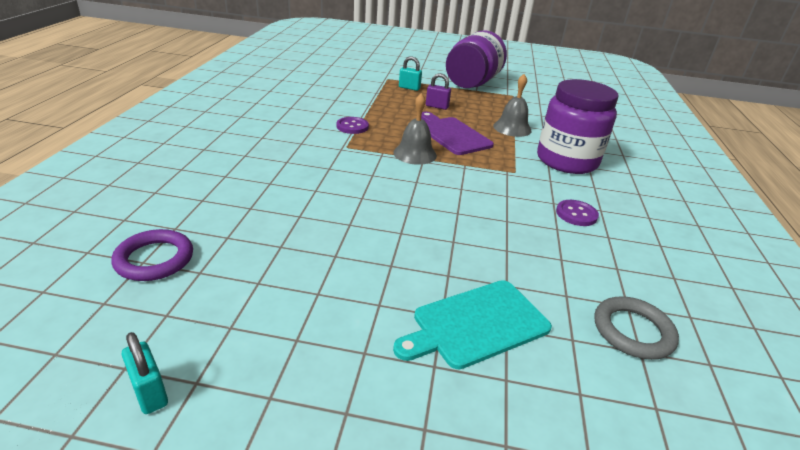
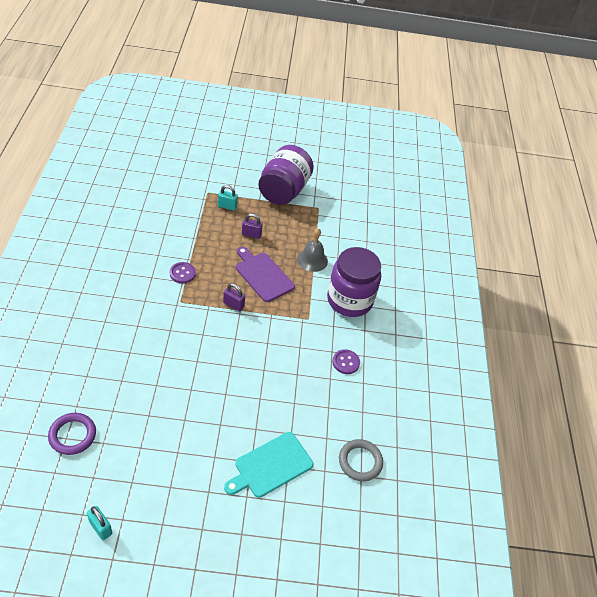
camera: 10 degrees left, 15 degrees up
grey bell [393,93,437,165] -> purple padlock [223,283,245,311]

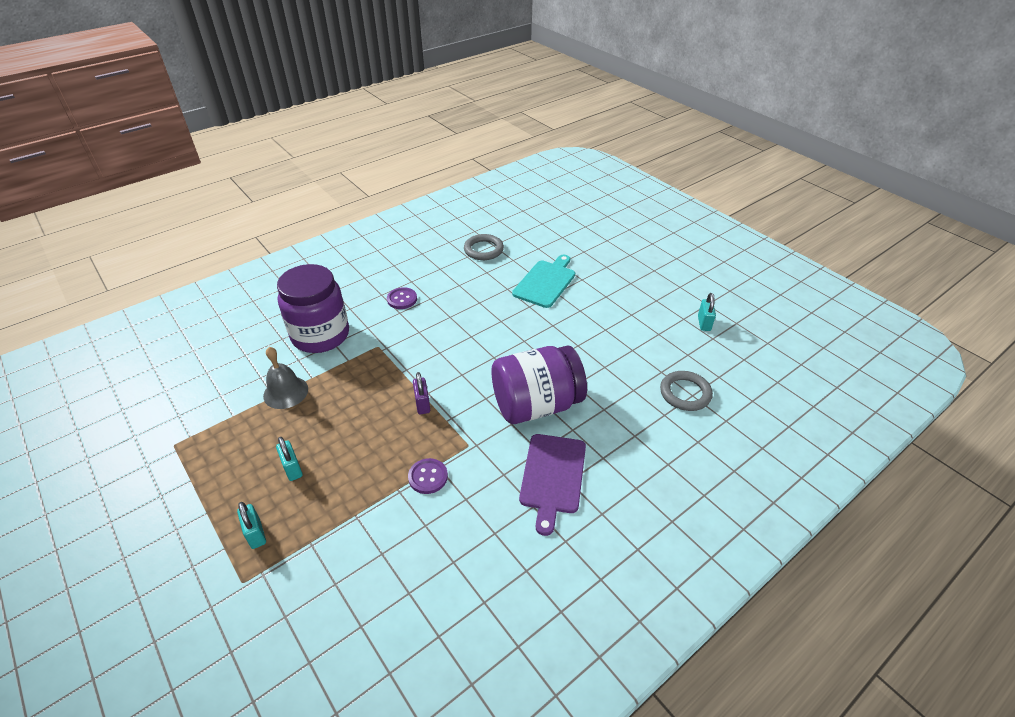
camera: 125 degrees left, 5 degrees down
purple ring [48,413,96,455] -> grey ring [660,371,713,411]
turquoise cutting board [224,432,313,498] -> turquoise cutting board turned 75 degrees counterclockwise [512,255,575,308]
purple cutting board [236,247,295,302] -> purple cutting board moved to [519,434,586,536]
purple padlock [242,213,263,239] -> turquoise padlock [276,437,303,481]
purple jar [258,145,314,205] -> purple jar moved to [491,346,587,424]

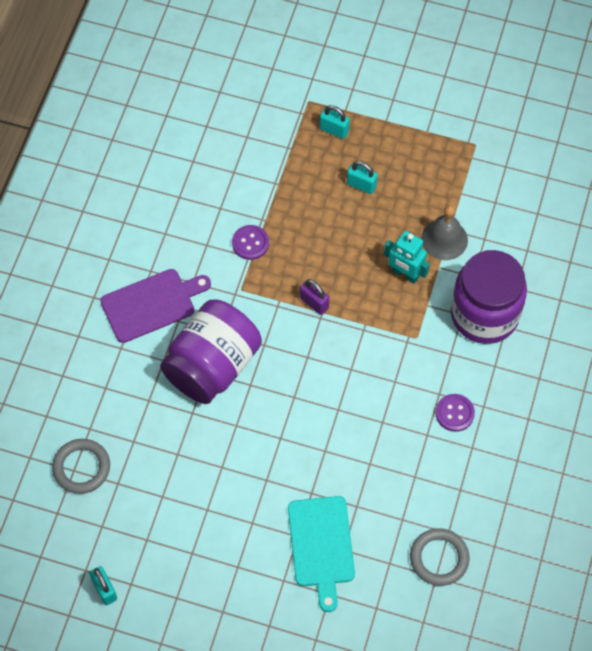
camera: 145 degrees right, 20 degrees up
purple cutting board [519,434,586,536] -> purple cutting board turned 90 degrees clockwise [101,269,211,343]
none -> turquoise robot [384,231,430,284]

